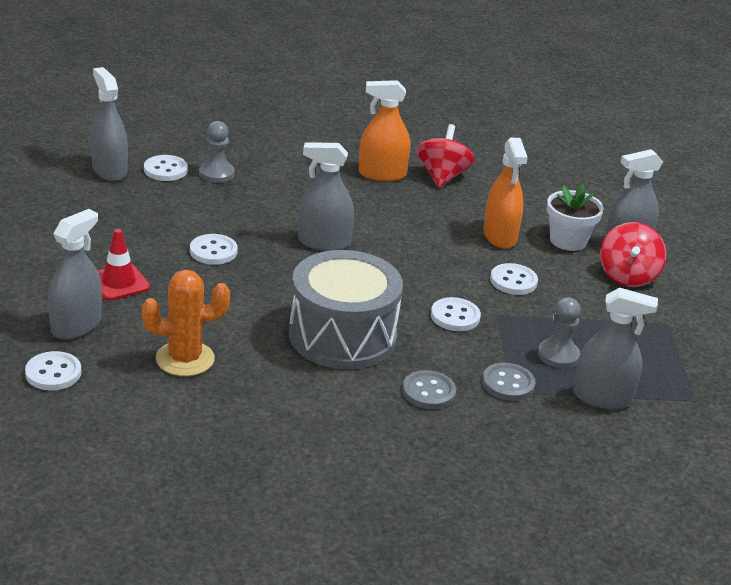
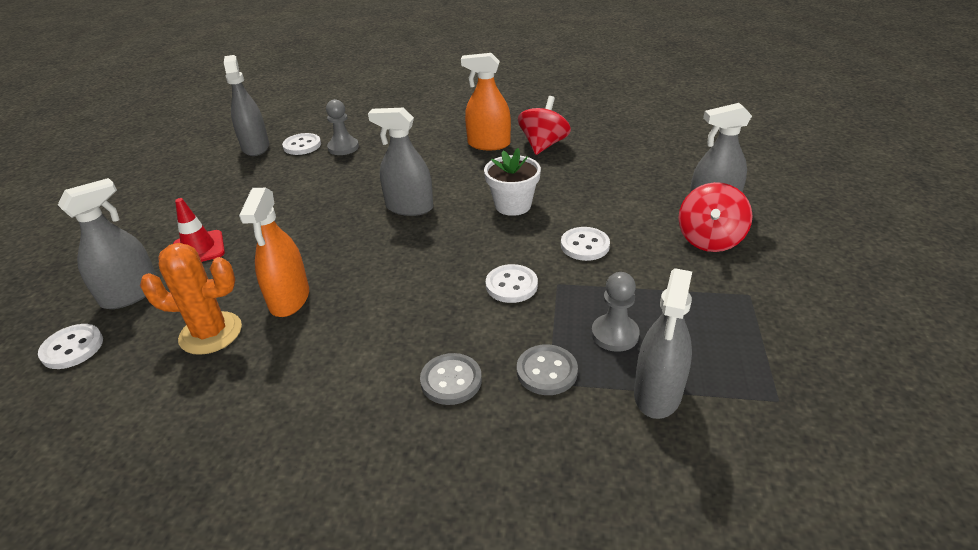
camera: 15 degrees right, 5 degrees up
white button [190,234,238,265] -> none
grey drum [289,250,403,369] -> none
orange spray bottle [483,138,528,249] -> orange spray bottle moved to [239,188,309,317]
white flower pot [547,184,604,251] -> white flower pot moved to [484,148,541,216]
grey spray bottle [573,288,658,409] -> grey spray bottle turned 90 degrees clockwise [634,268,692,419]

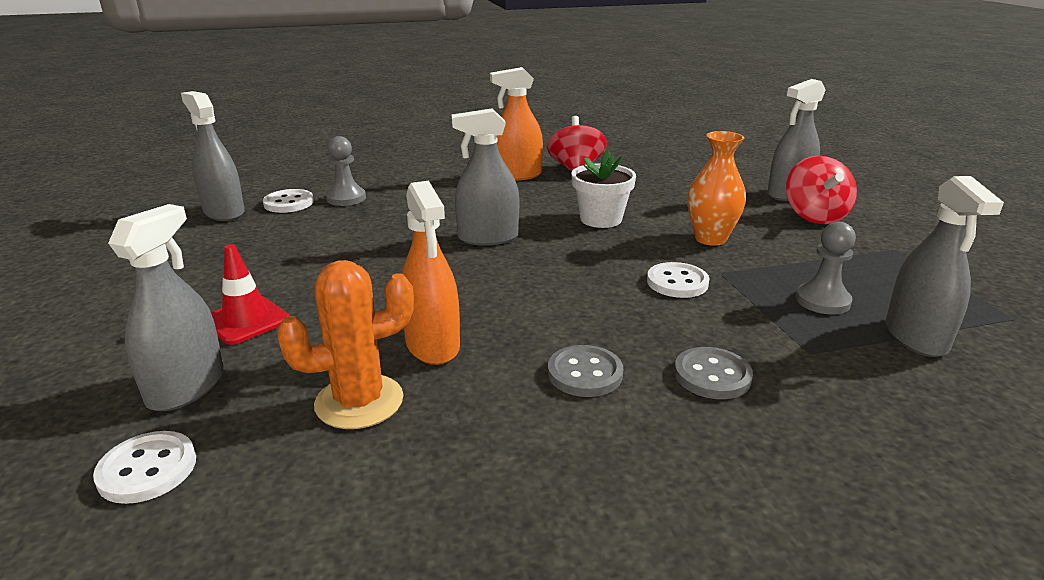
camera: 25 degrees left, 10 degrees down
grey button [517,344,578,395] -> grey button moved to [548,345,623,397]
white button [561,227,610,261] -> orange vase [687,131,746,246]

